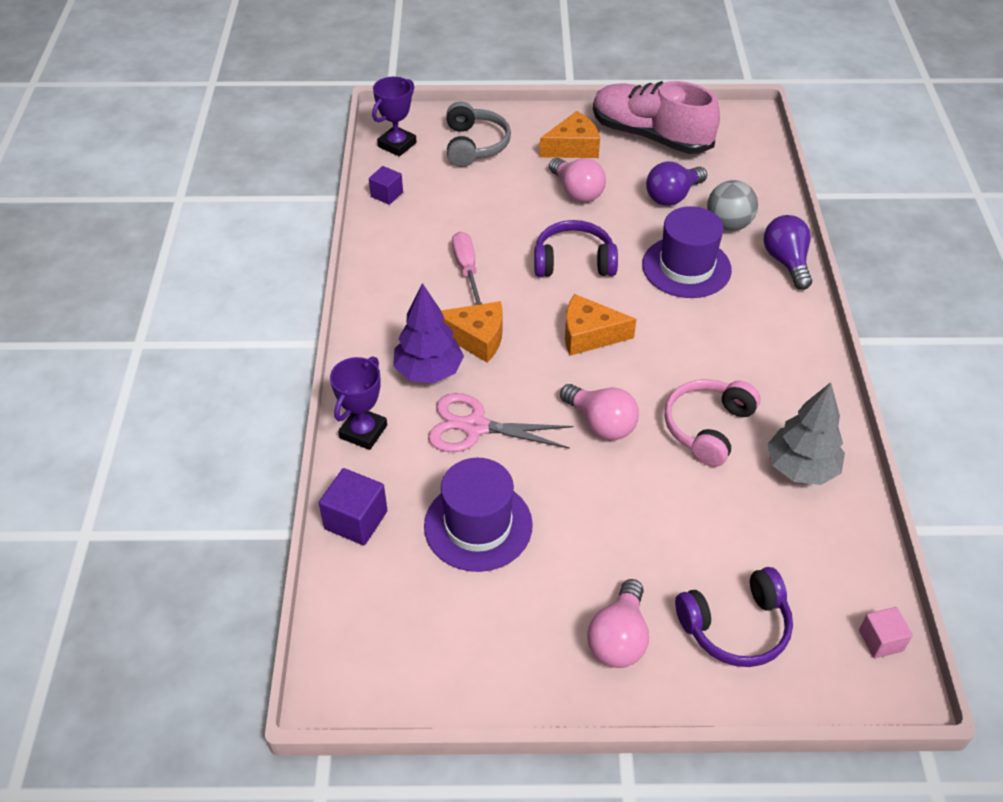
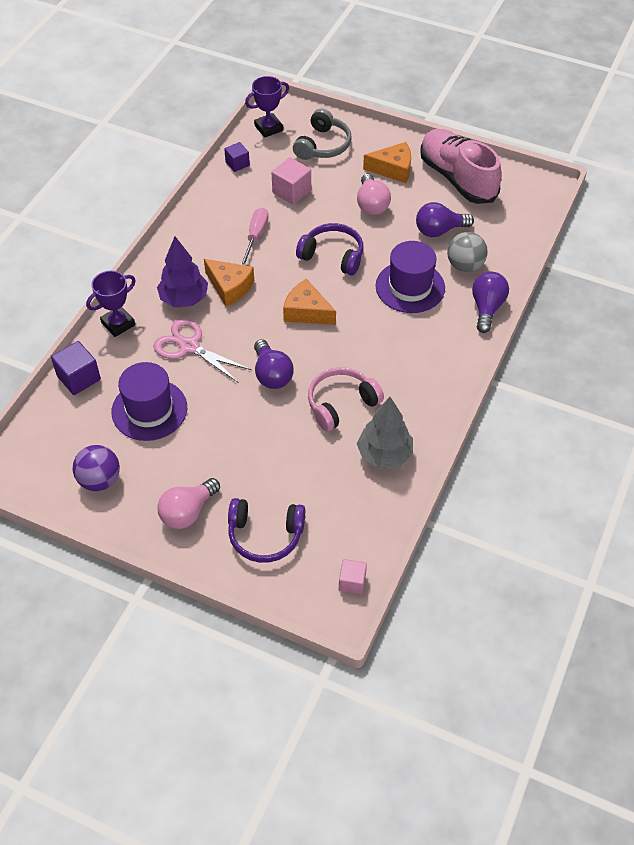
camera: 25 degrees right, 5 degrees up
pink light bulb [560,384,639,440] -> purple light bulb [254,339,293,389]
none -> purple ball [73,445,120,491]
none -> pink cube [272,157,311,205]

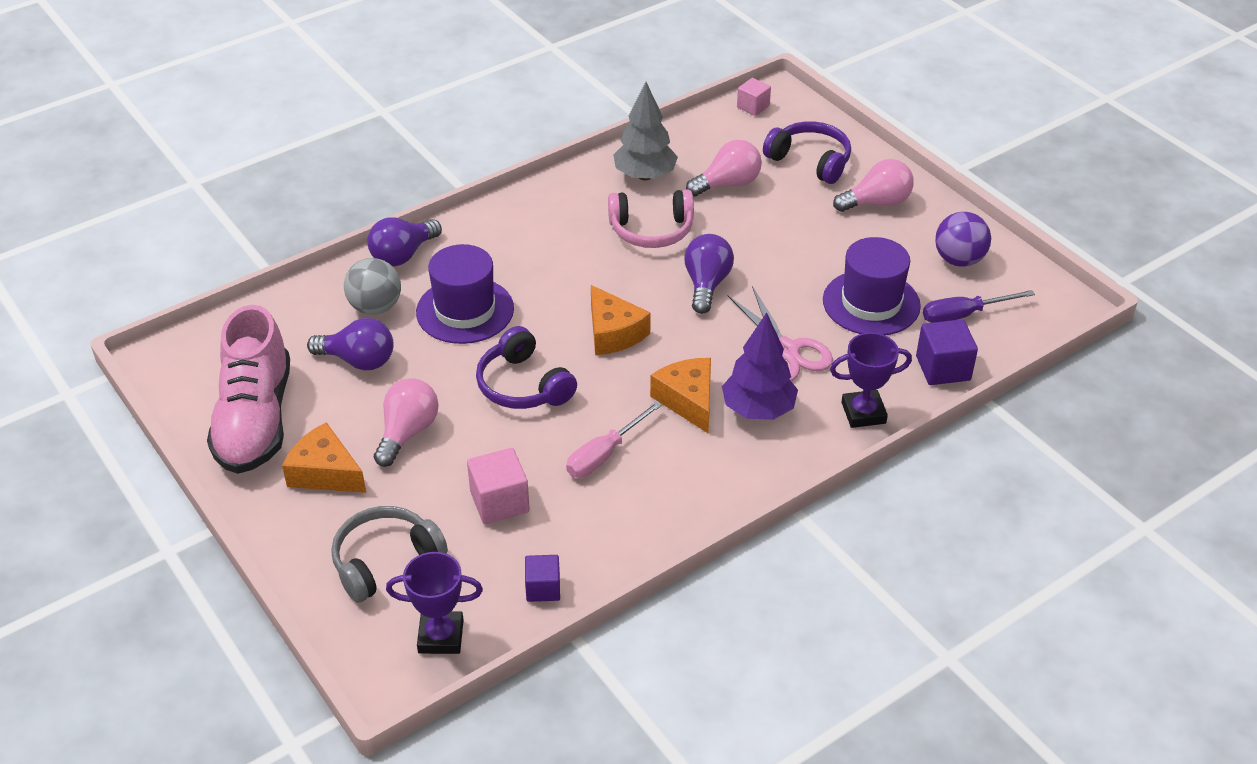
camera: 150 degrees left, 10 degrees down
none -> pink light bulb [686,140,762,197]
none -> purple screwdriver [923,290,1035,323]

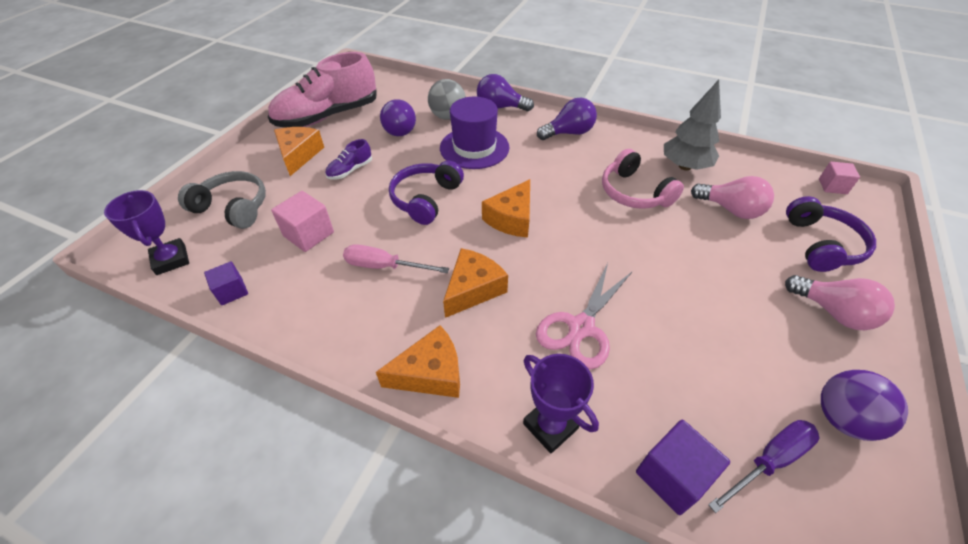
camera: 60 degrees right, 5 degrees up
pink light bulb [374,378,439,467] -> purple shoe [325,139,372,180]
purple light bulb [684,234,734,314] -> purple light bulb moved to [537,97,597,140]
purple tree [722,312,798,420] -> none
purple hat [823,237,921,335] -> none
purple screwdriver [923,290,1035,323] -> purple screwdriver turned 105 degrees clockwise [708,420,819,513]
none -> orange cheese [376,325,460,398]

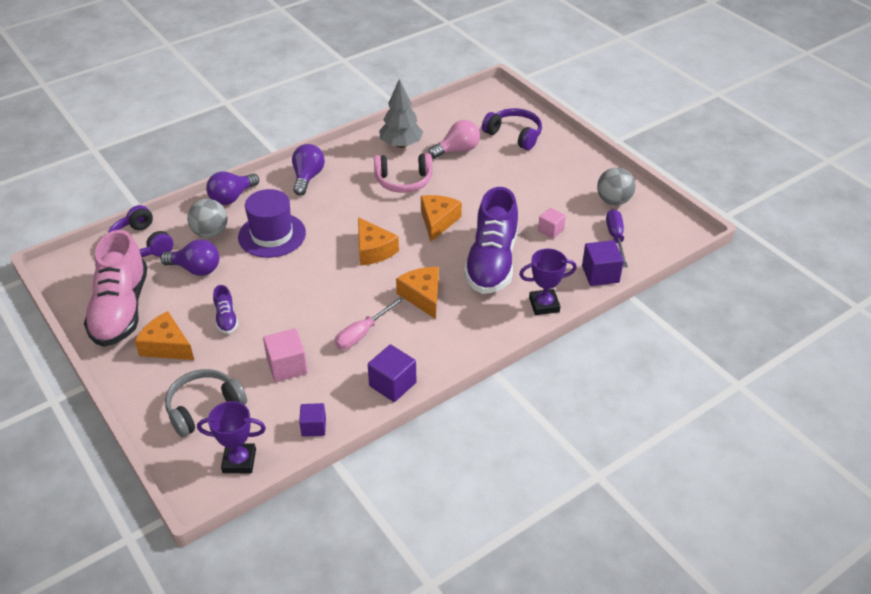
camera: 60 degrees left, 5 degrees down
orange cheese [376,325,460,398] -> orange cheese moved to [421,195,462,241]
purple headphones [389,160,464,225] -> purple headphones moved to [108,205,173,257]
pink scissors [536,263,633,370] -> purple shoe [464,187,518,294]
pink light bulb [785,275,895,330] -> none
pink cube [819,162,860,194] -> pink cube moved to [538,208,566,239]
purple ball [821,370,908,441] -> grey ball [597,167,636,205]
none -> purple cube [368,344,417,402]

